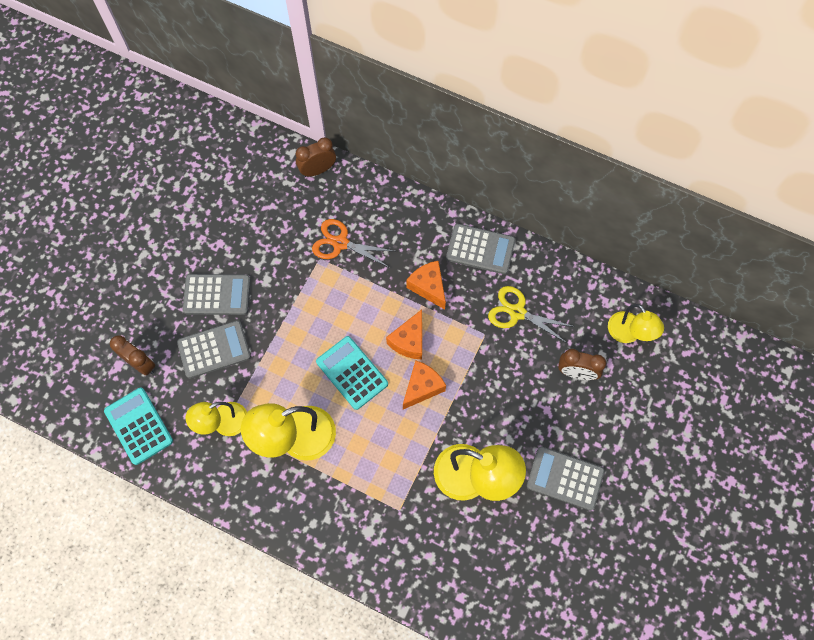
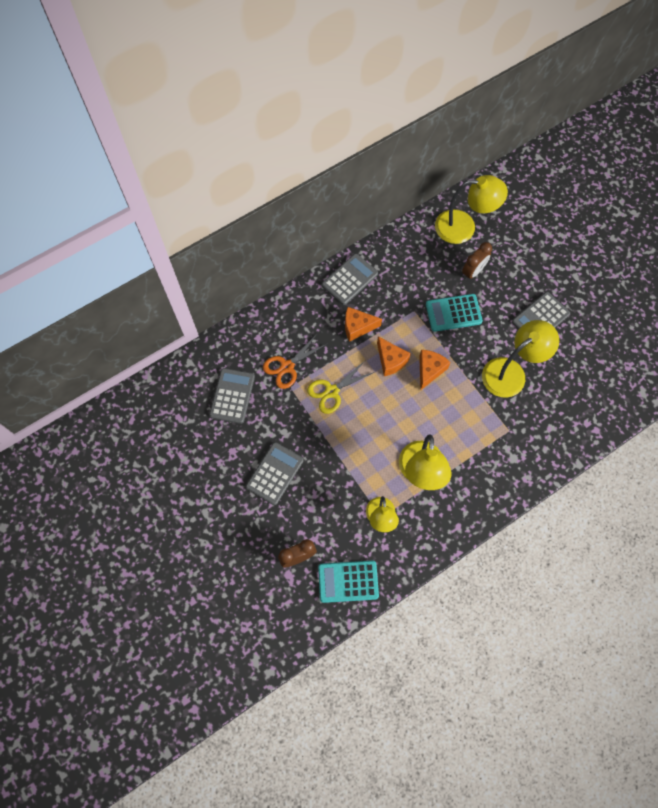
camera: 60 degrees left, 0 degrees up
grey calculator [177,320,251,379] -> grey calculator moved to [209,368,255,424]
brown clock [296,137,336,177] -> none
turquoise calculator [316,336,388,410] -> turquoise calculator moved to [426,294,483,332]
orange cheese [403,360,446,410] -> orange cheese turned 45 degrees clockwise [419,350,451,391]
yellow scissors [488,286,575,344] -> yellow scissors moved to [307,361,375,414]
yellow lamp [608,304,664,343] -> yellow lamp [435,175,508,244], size x1.57

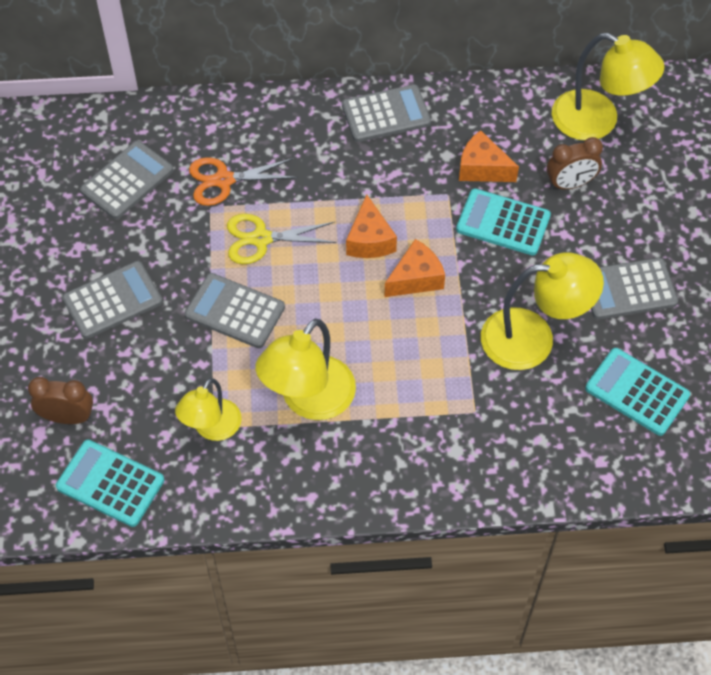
camera: 30 degrees right, 10 degrees down
orange cheese [345,307,382,342] -> orange cheese moved to [459,130,519,182]
none -> grey calculator [184,273,285,348]
none -> turquoise calculator [585,348,690,436]

